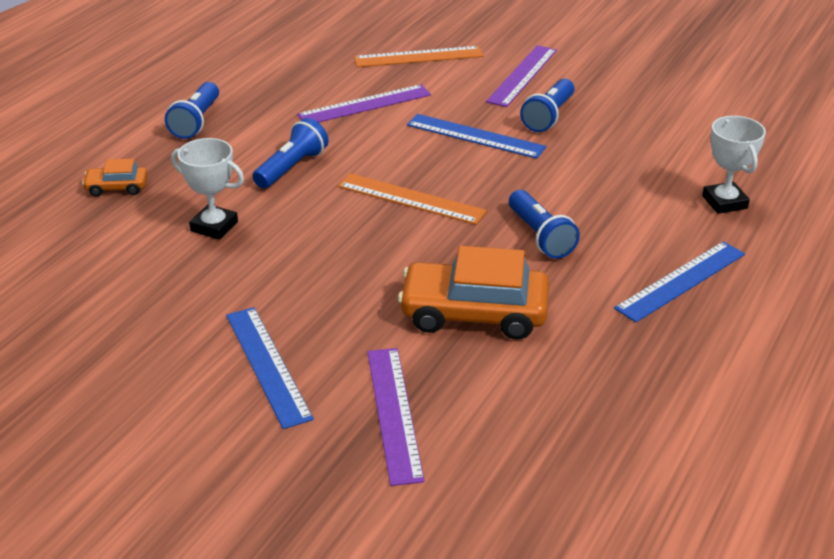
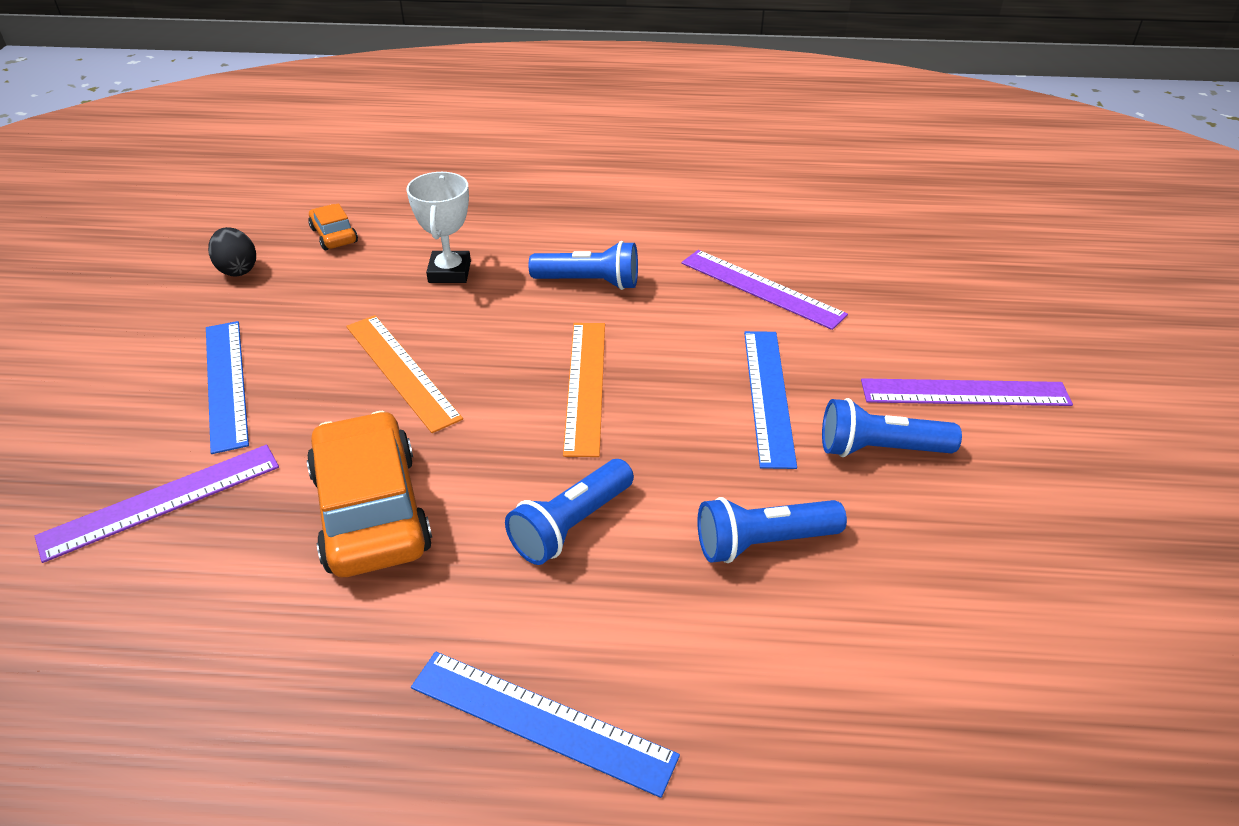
camera: 65 degrees right, 5 degrees up
orange car [82,159,147,197] -> orange car moved to [308,203,358,250]
blue flashlight [165,82,219,139] -> blue flashlight moved to [697,497,847,563]
blue ruler [226,307,314,429] -> blue ruler turned 60 degrees counterclockwise [206,321,249,454]
orange ruler [354,46,484,67] -> orange ruler moved to [346,315,463,433]
white trophy [702,116,766,214] -> none
none -> black egg [208,227,256,277]

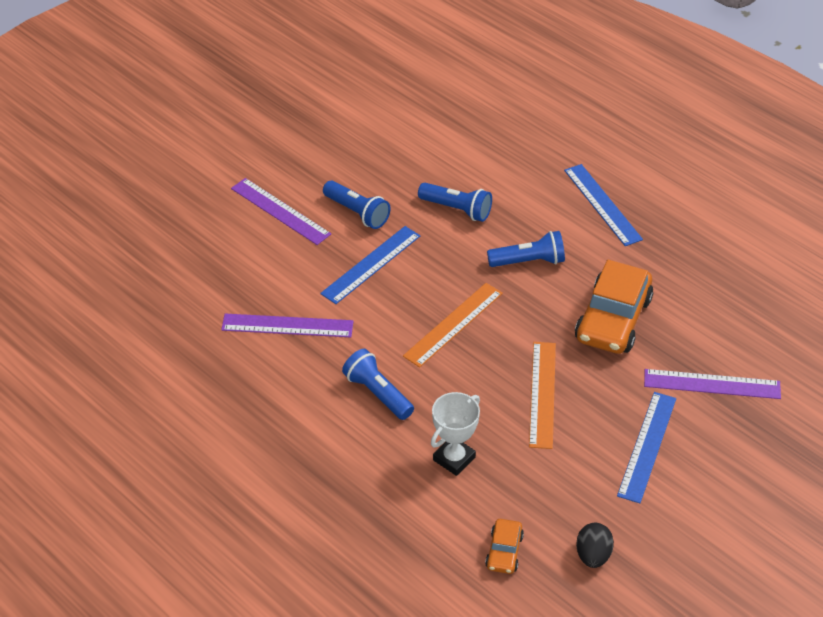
camera: 140 degrees left, 5 degrees up
purple ruler [681,250,848,330] -> purple ruler turned 75 degrees counterclockwise [221,314,353,337]

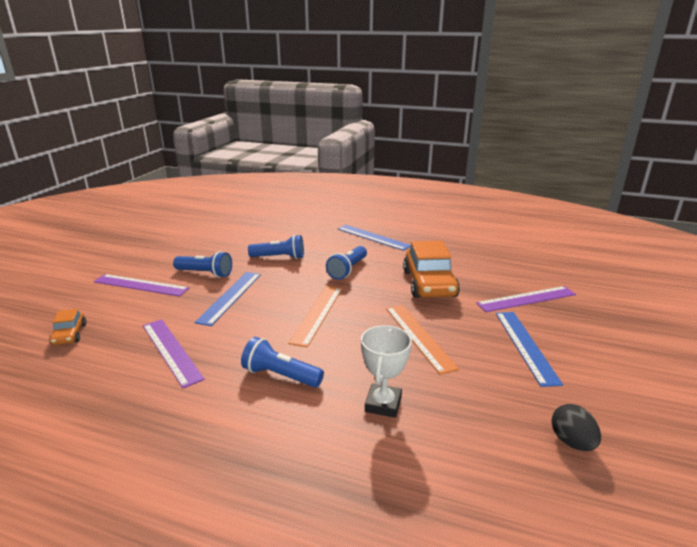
camera: 25 degrees left, 20 degrees down
purple ruler [221,314,353,337] -> purple ruler turned 75 degrees clockwise [143,319,205,388]
orange car [485,519,524,574] -> orange car moved to [49,309,86,345]
blue flashlight [487,231,565,267] -> blue flashlight turned 150 degrees clockwise [326,246,367,280]

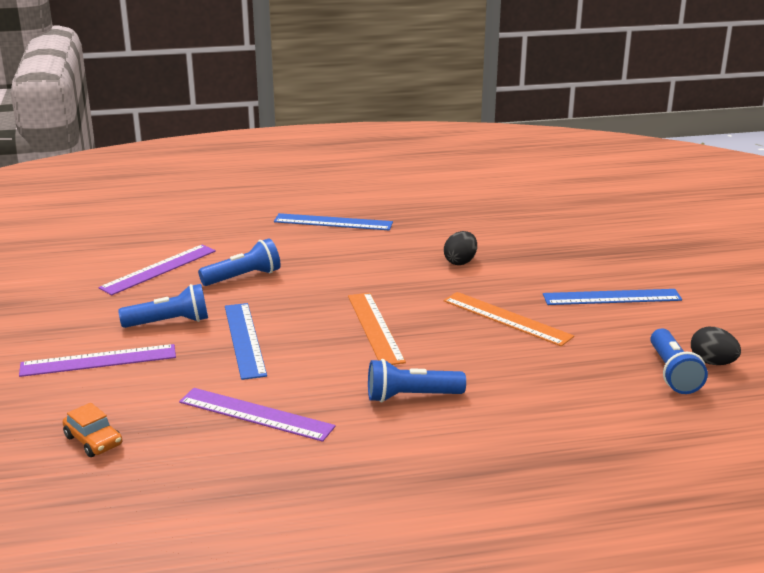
camera: 30 degrees left, 0 degrees up
blue flashlight [326,246,367,280] -> blue flashlight moved to [650,329,708,394]
white trophy [361,325,412,418] -> none
orange car [403,241,460,298] -> black egg [444,231,477,265]
purple ruler [476,286,576,312] -> purple ruler moved to [98,244,216,295]
blue ruler [496,312,563,387] -> blue ruler turned 60 degrees counterclockwise [543,289,682,305]

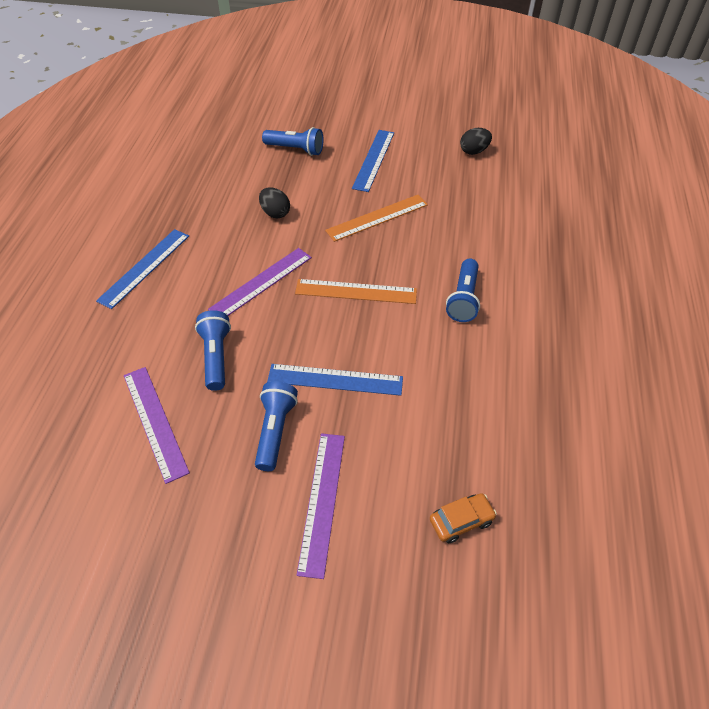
camera: 70 degrees left, 25 degrees up
purple ruler [179,388,336,442] -> purple ruler moved to [208,248,312,316]
blue flashlight [650,329,708,394] -> blue flashlight moved to [262,127,324,156]

